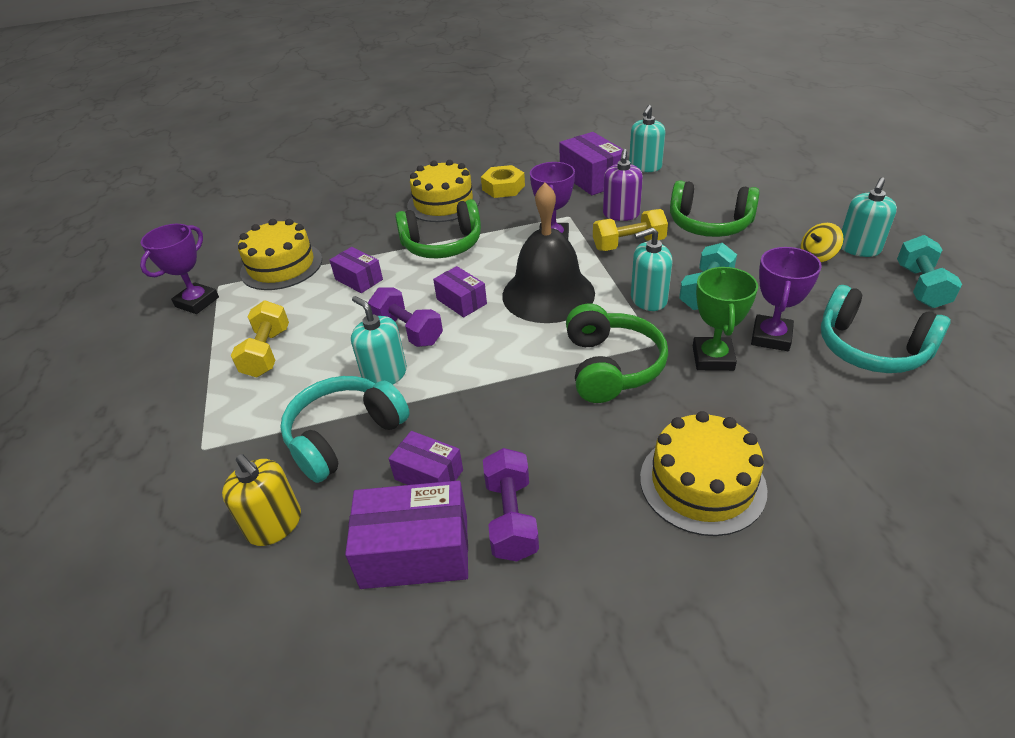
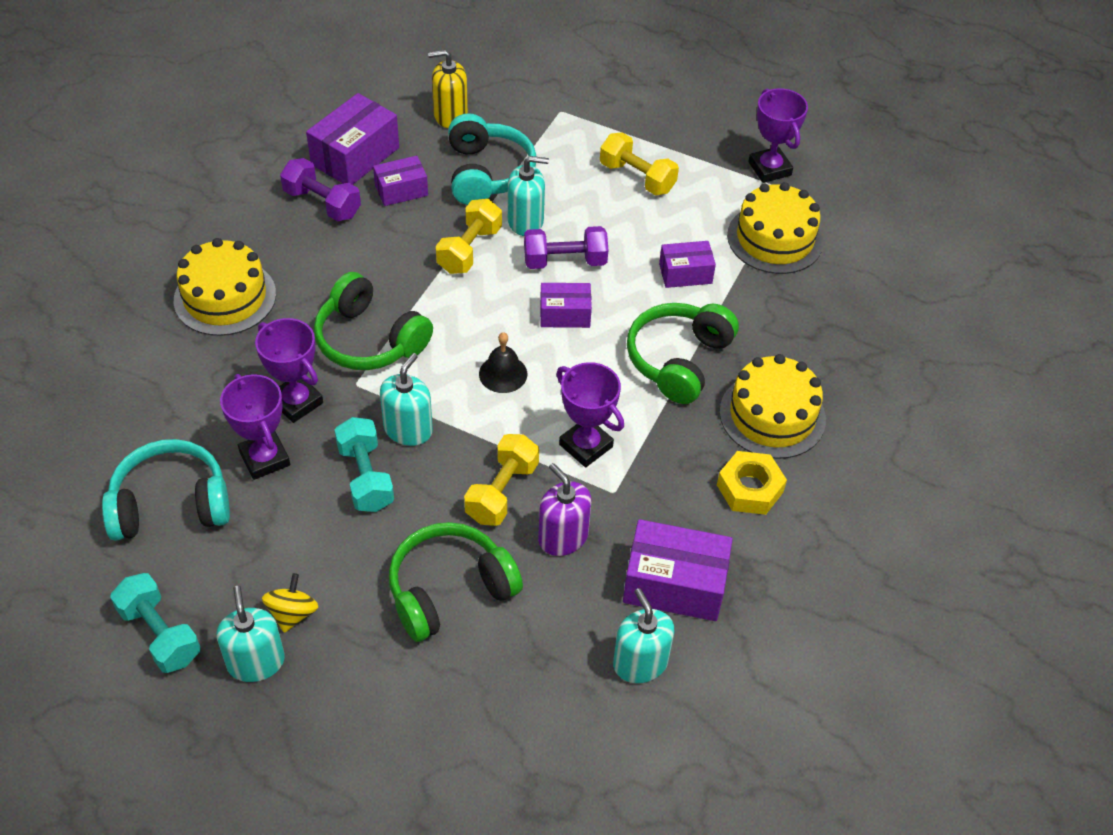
camera: 125 degrees right, 10 degrees up
black bell [502,183,595,323] -> black bell [479,332,527,393], size x0.45
green trophy [693,267,758,371] -> purple trophy [255,318,323,423]
none -> yellow dumbbell [436,199,502,274]

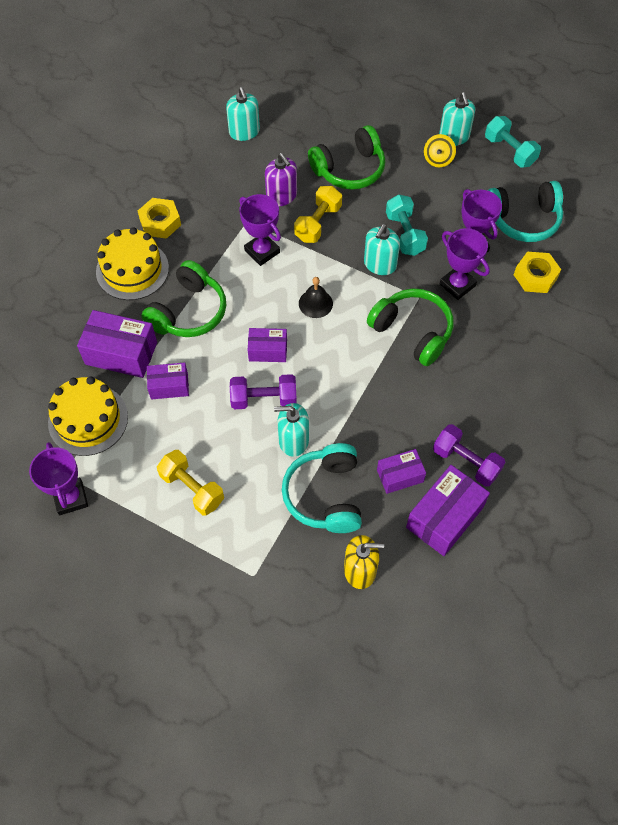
camera: 175 degrees left, 10 degrees up
yellow cake [174,238,276,336] -> none
yellow dumbbell [436,199,502,274] -> none
purple box [623,519,733,621] -> purple box moved to [77,310,157,378]
none -> yellow nut [514,252,561,293]

